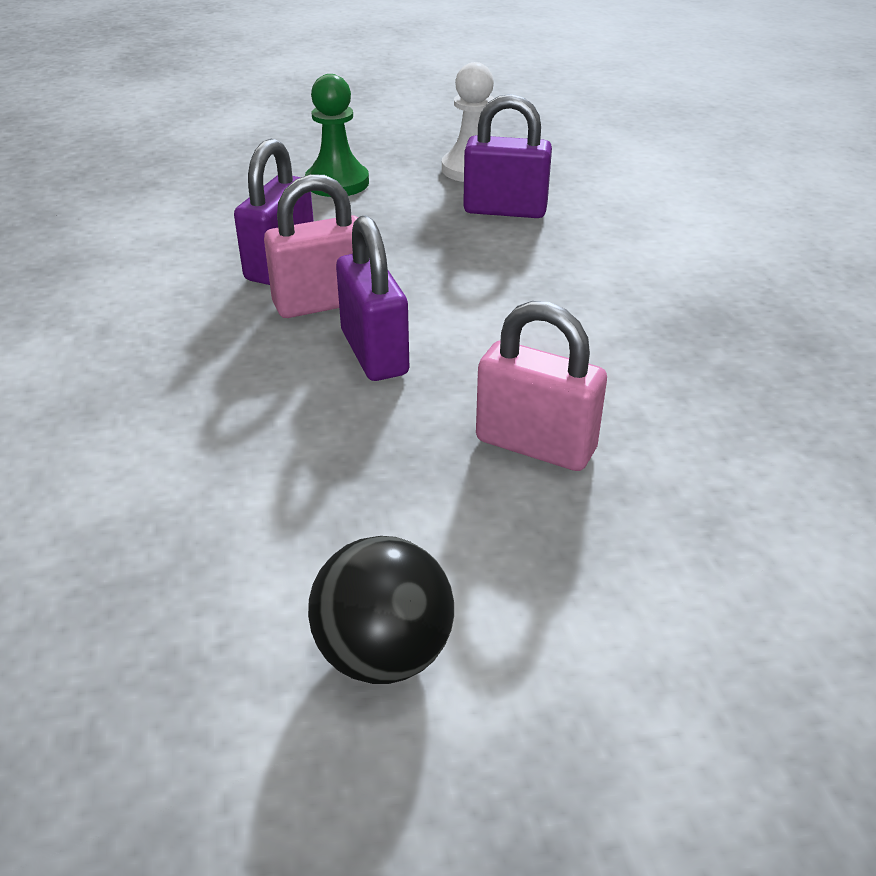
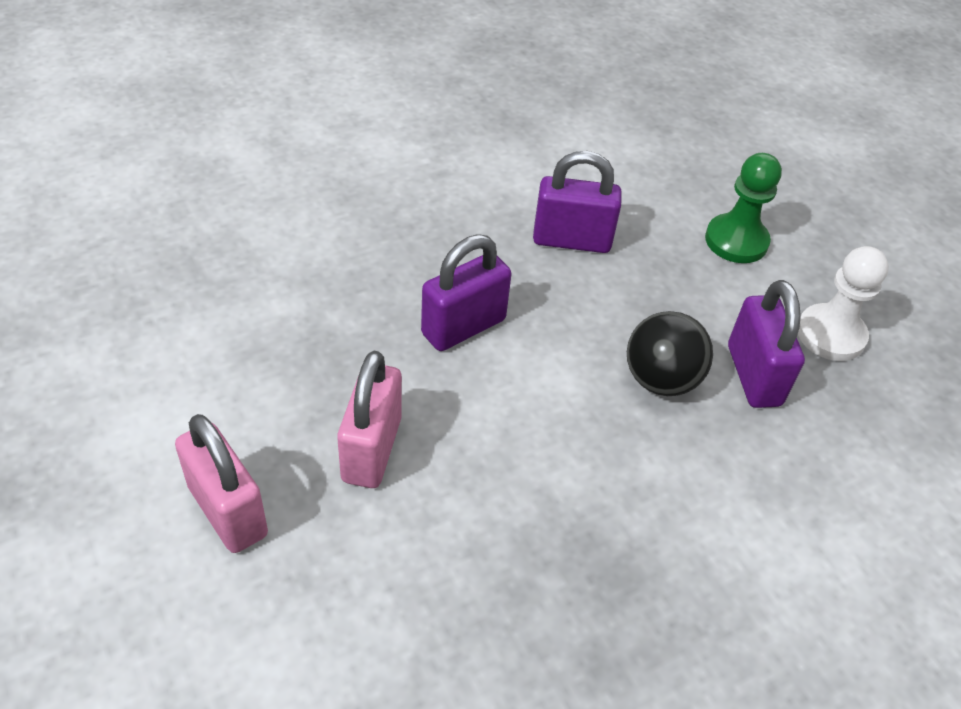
camera: 70 degrees right, 10 degrees up
pink padlock [264,174,358,318] -> pink padlock moved to [175,414,268,553]
black ball [308,536,454,684] -> black ball moved to [627,311,713,396]

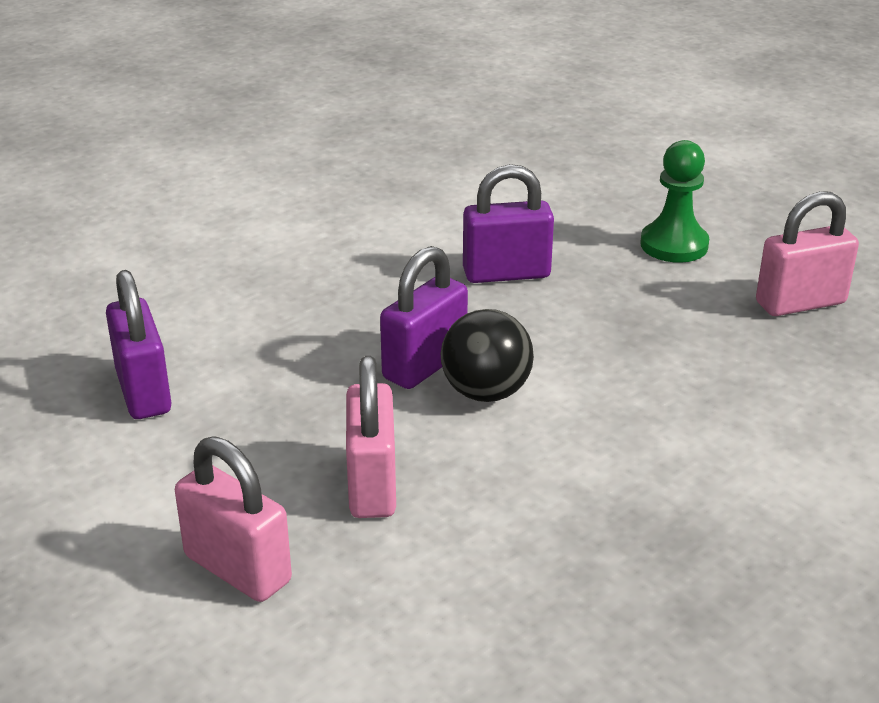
camera: 10 degrees left, 15 degrees down
black ball [627,311,713,396] -> black ball moved to [441,309,534,402]
purple padlock [728,280,805,408] -> purple padlock moved to [106,270,171,419]
white pawn [798,246,889,361] -> pink padlock [756,191,859,316]

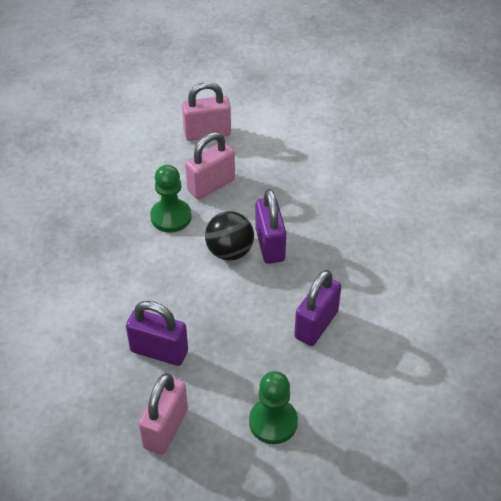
camera: 130 degrees right, 15 degrees up
purple padlock [106,270,171,419] -> purple padlock moved to [126,301,188,366]
pink padlock [346,356,396,518] -> pink padlock turned 75 degrees counterclockwise [185,132,235,199]
none -> green pawn [150,165,192,233]

